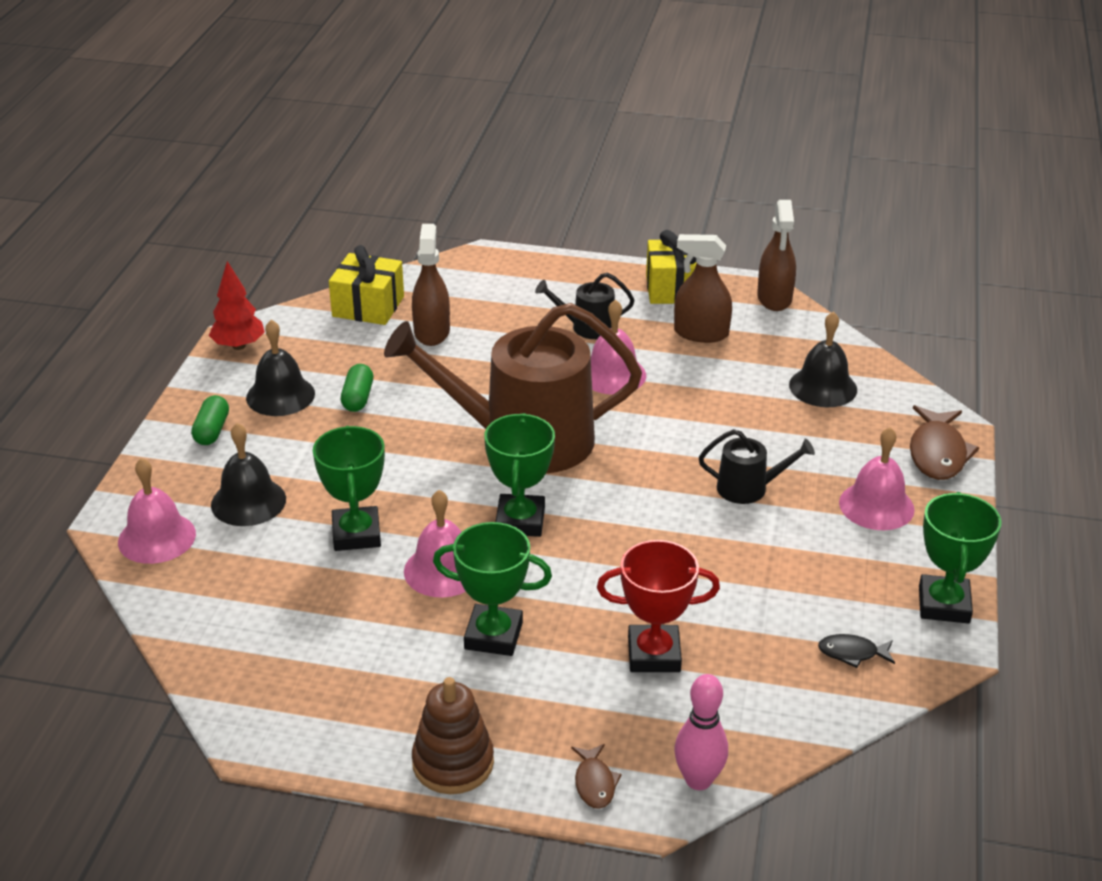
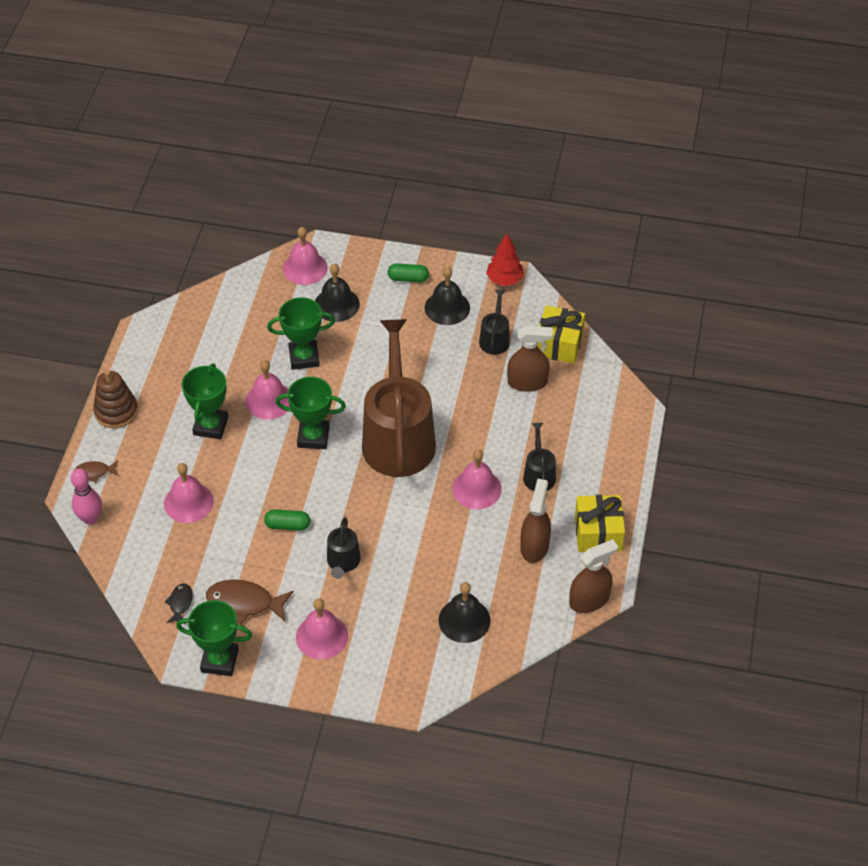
camera: 90 degrees right, 15 degrees up
green capsule [341,364,373,412] -> green capsule moved to [264,510,310,531]
red trophy [597,540,720,672] -> pink bell [164,463,214,523]
brown spray bottle [757,200,796,311] -> brown spray bottle turned 150 degrees clockwise [569,539,618,613]
brown fish [910,405,979,480] -> brown fish moved to [206,579,293,625]
none -> black watering can [479,289,510,355]

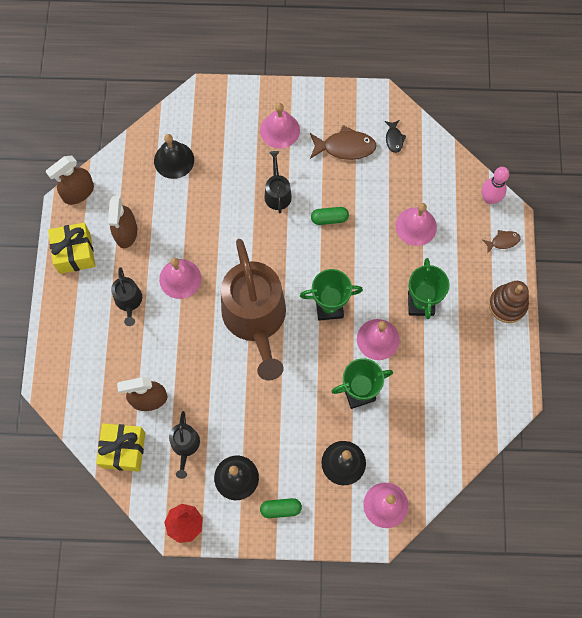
camera: 170 degrees right, 20 degrees up
green trophy [176,600,252,676] -> none

